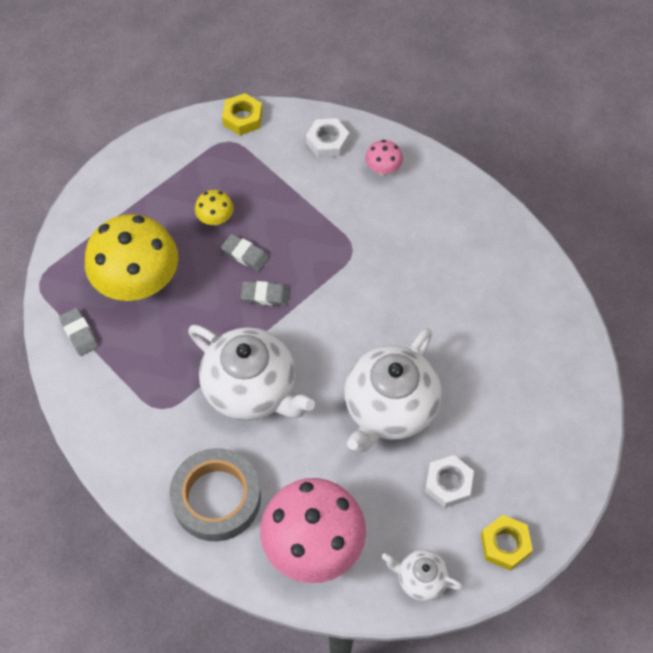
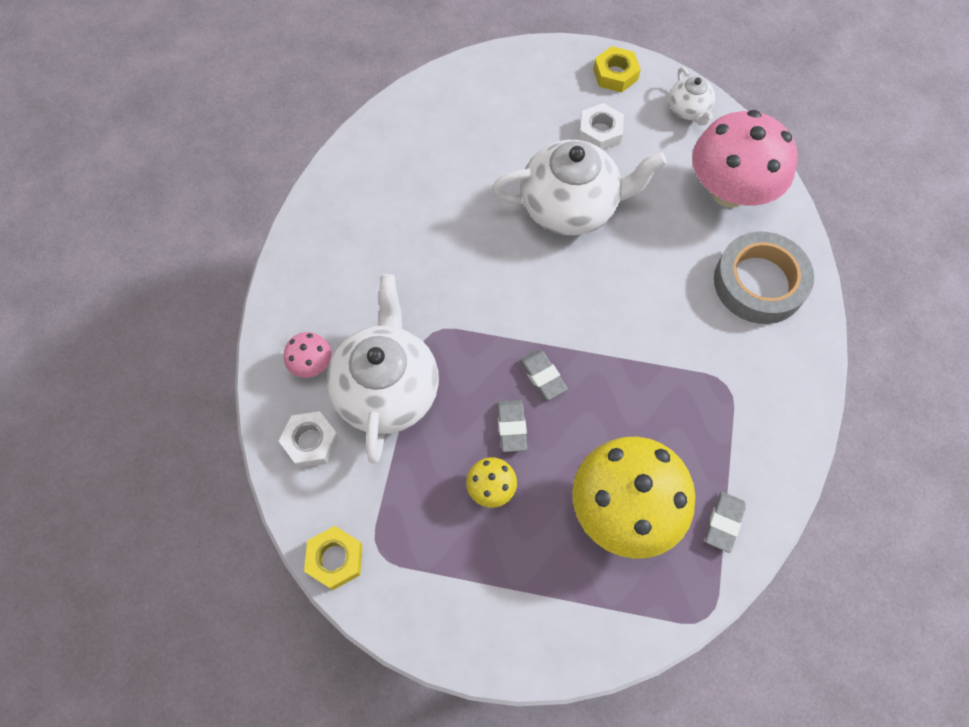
camera: 125 degrees left, 5 degrees up
white teapot [188,325,315,421] -> white teapot moved to [327,274,439,463]

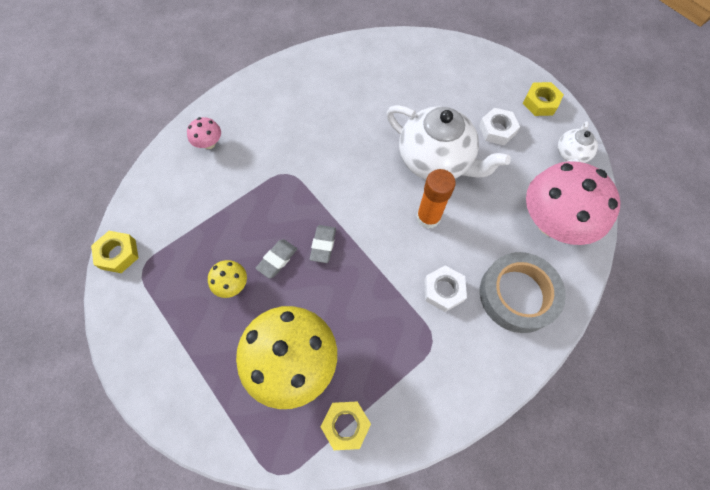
camera: 40 degrees right, 0 degrees up
white nut [279,411,339,468] -> white nut moved to [424,266,467,312]
white teapot [327,274,439,463] -> none
grey eraser [705,492,746,553] -> yellow nut [321,402,371,450]
none -> orange glue stick [416,169,456,229]

